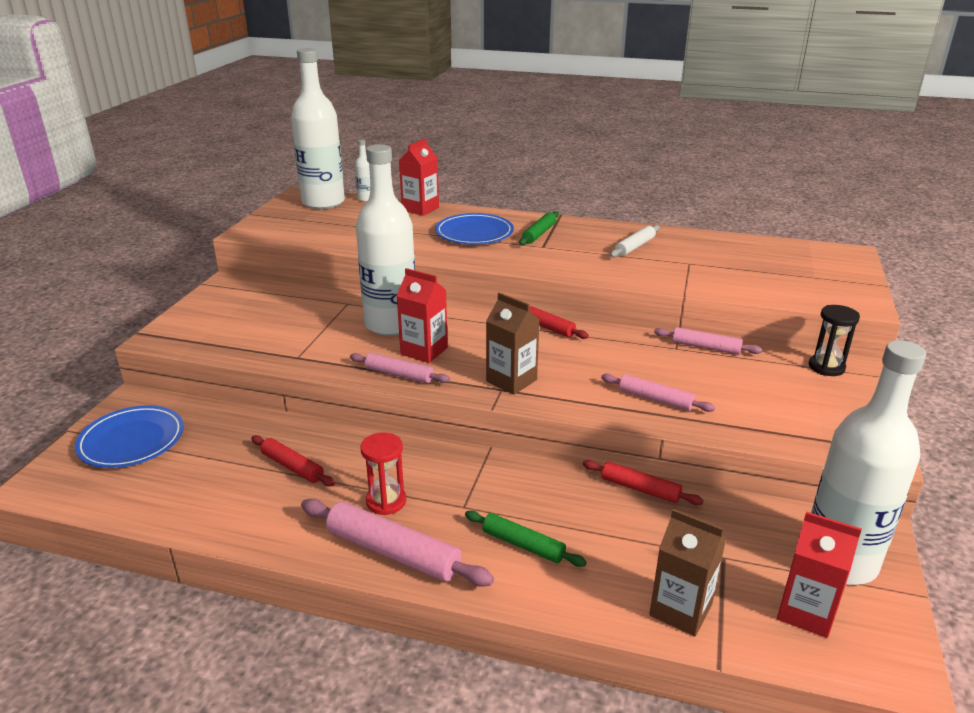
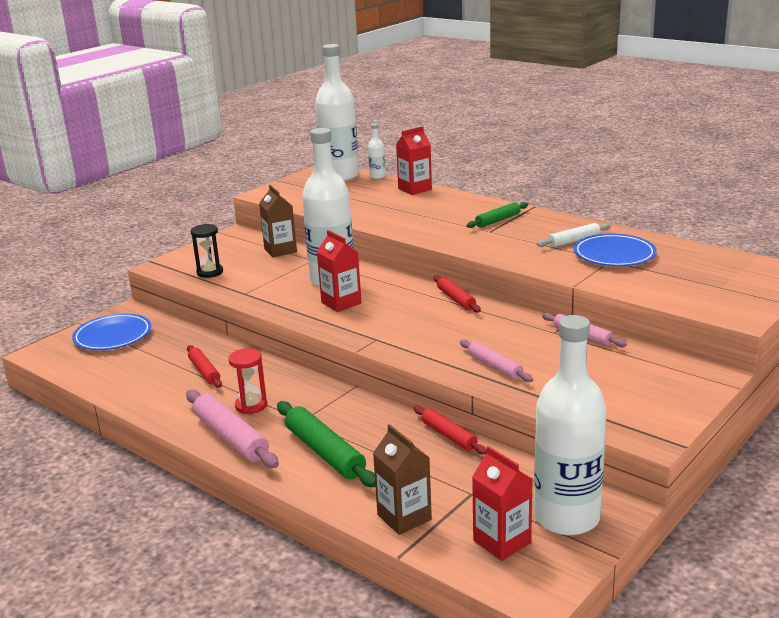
camera: 25 degrees right, 5 degrees down
pink rolling pin [350,353,450,383] -> none
blue plate [435,213,514,244] -> blue plate moved to [574,234,657,266]
green rolling pin [465,511,587,567] -> green rolling pin [277,401,375,487], size x1.64
brown carton [486,292,540,395] -> brown carton moved to [259,185,297,257]
black hourglass [809,305,860,376] -> black hourglass moved to [190,224,223,278]

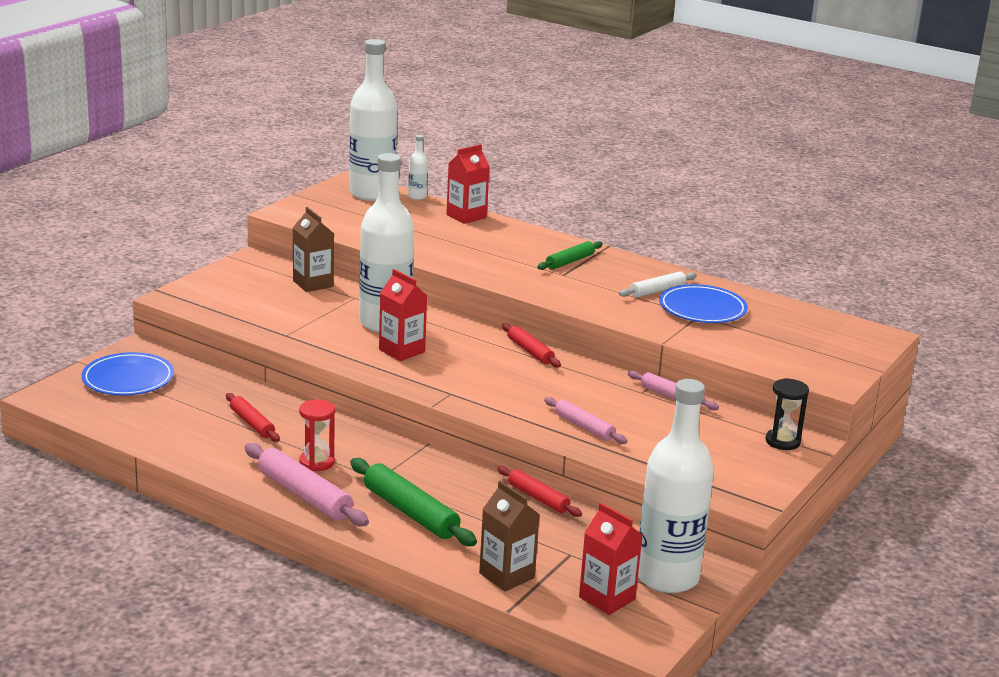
camera: 10 degrees left, 0 degrees up
black hourglass [190,224,223,278] -> black hourglass moved to [765,378,809,450]

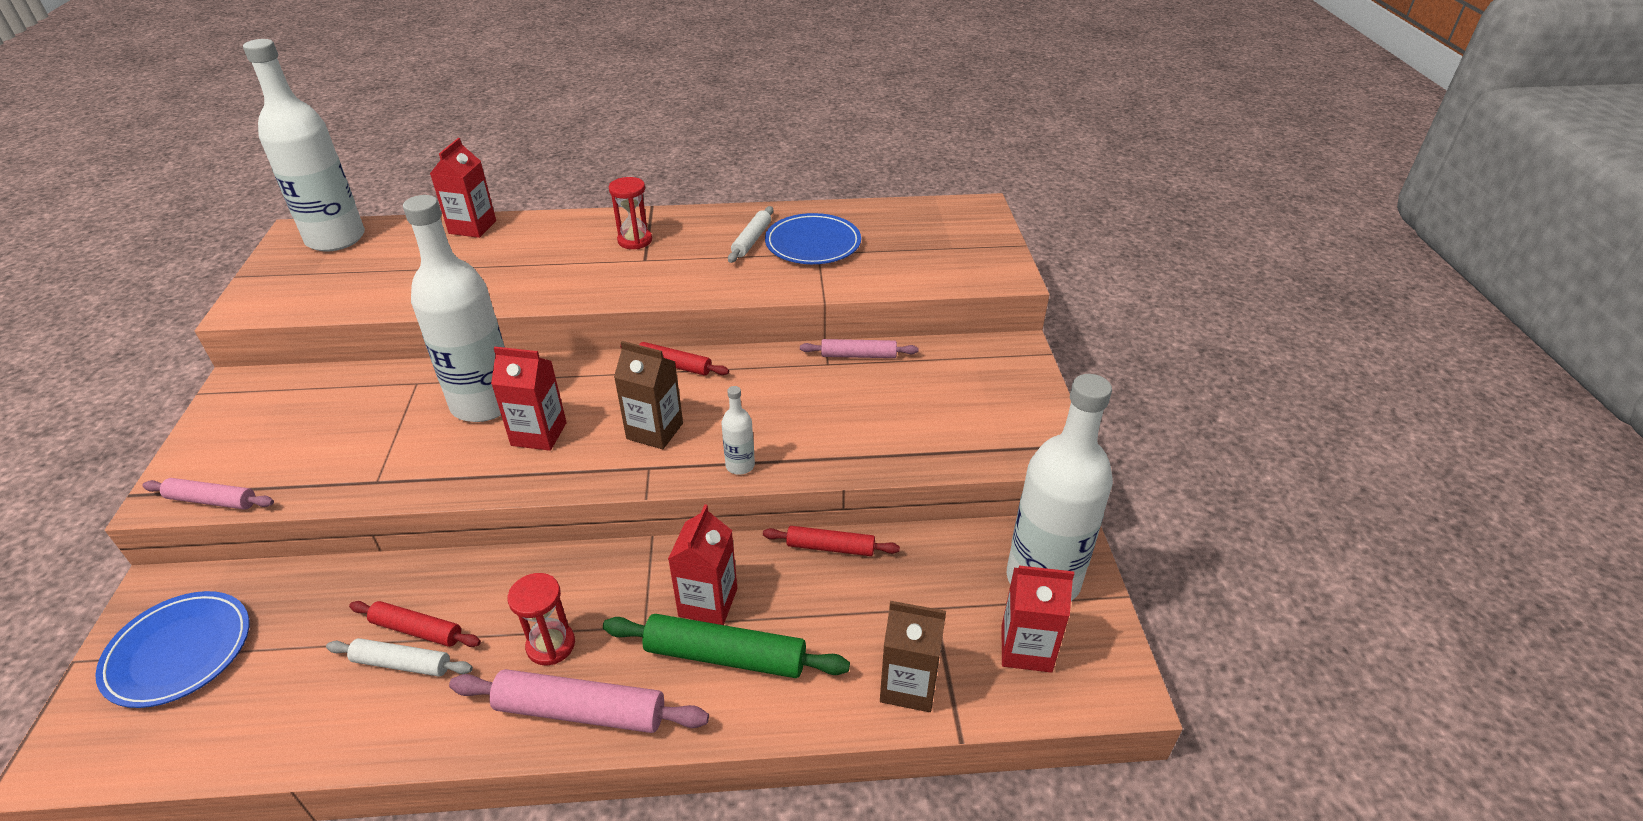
camera: 35 degrees left, 15 degrees up
brown carton [293,207,334,292] -> brown carton moved to [614,341,683,449]
white bottle [408,135,428,200] -> white bottle moved to [721,386,755,475]
green rolling pin [537,241,603,270] -> red hourglass [609,177,652,249]
pink rolling pin [544,397,627,444] -> pink rolling pin moved to [142,478,274,510]
black hourglass [765,378,809,450] -> none
none -> white rolling pin [326,638,473,677]
none -> red carton [668,504,737,625]

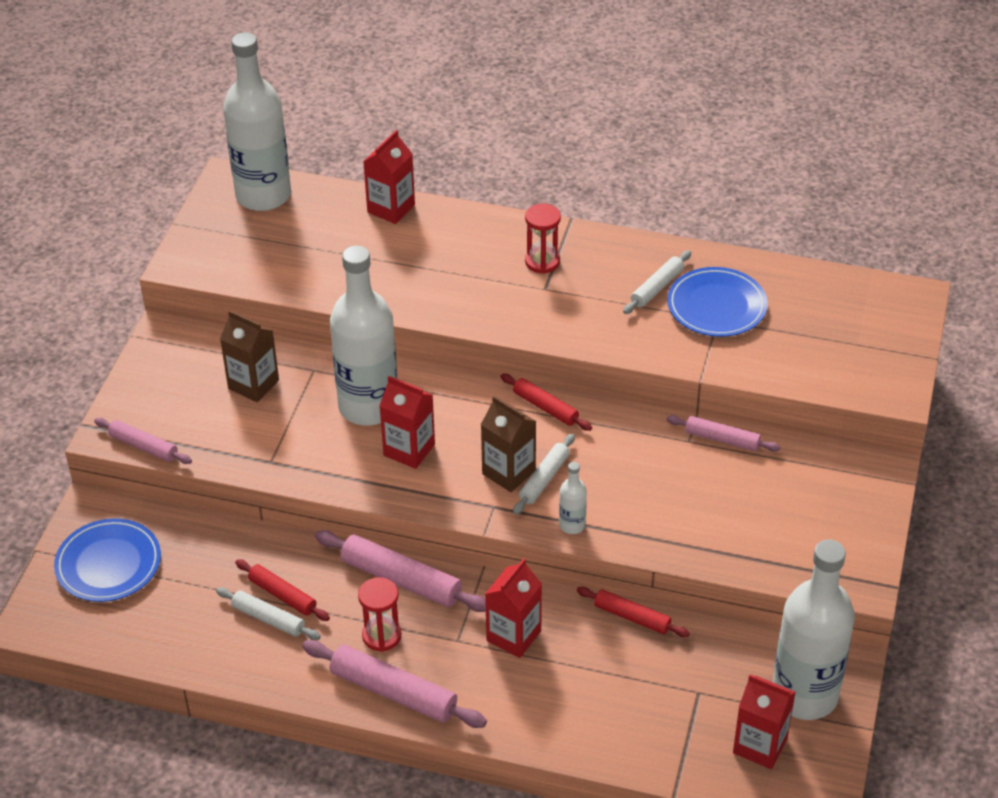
camera: 20 degrees right, 5 degrees up
green rolling pin [603,614,850,678] -> none
brown carton [880,601,946,712] -> brown carton moved to [220,310,279,402]
none -> pink rolling pin [315,530,486,612]
none -> white rolling pin [513,433,575,515]

